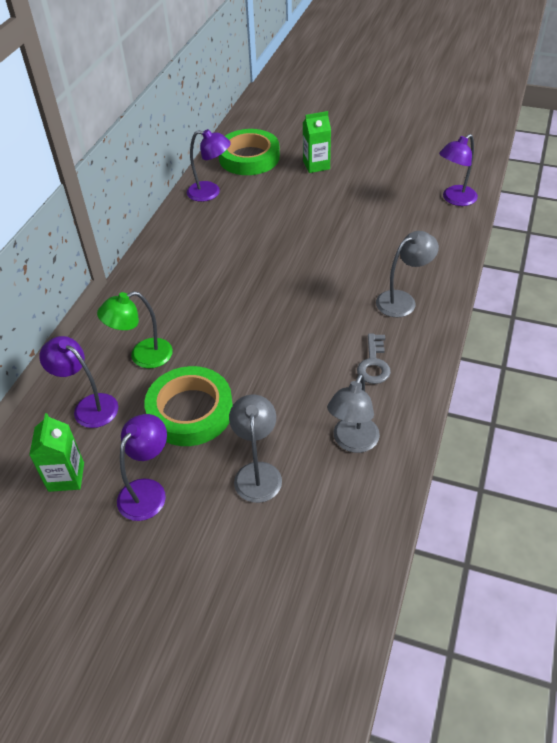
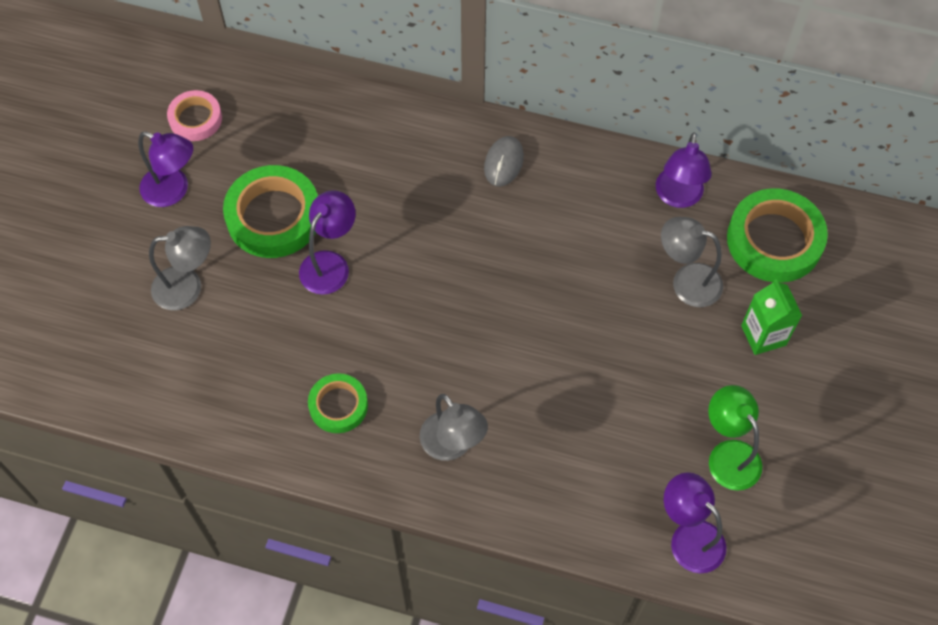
camera: 85 degrees right, 15 degrees up
green carton [29,413,84,492] -> pink tape [167,90,222,141]
purple lamp [39,336,118,428] -> purple lamp moved to [299,190,356,295]
green lamp [97,291,173,368] -> green lamp moved to [708,385,762,491]
grey lamp [327,374,380,453] -> grey lamp moved to [661,217,723,307]
grey key [357,334,391,384] -> green tape [308,373,368,433]
none -> grey mouse [484,136,524,187]

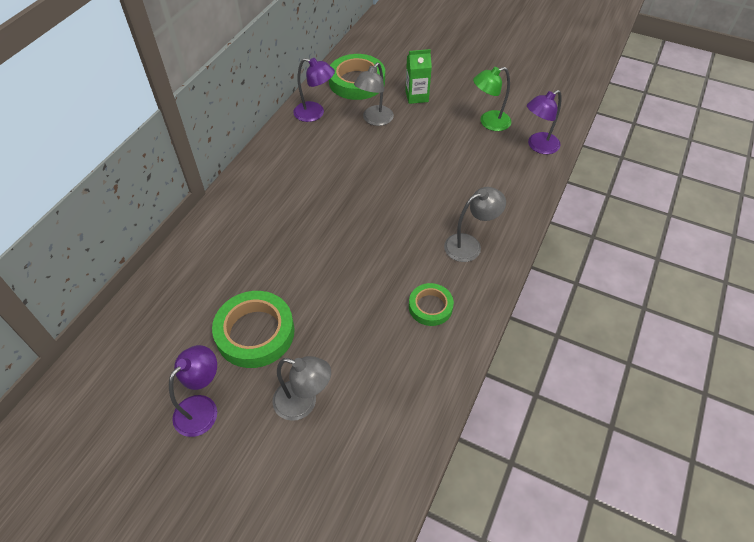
camera: 80 degrees left, 10 degrees down
grey lamp [149,226,211,310] -> grey lamp turned 105 degrees clockwise [273,356,331,421]
pink tape [167,90,222,141] -> none
purple lamp [299,190,356,295] -> none
grey mouse [484,136,524,187] -> none

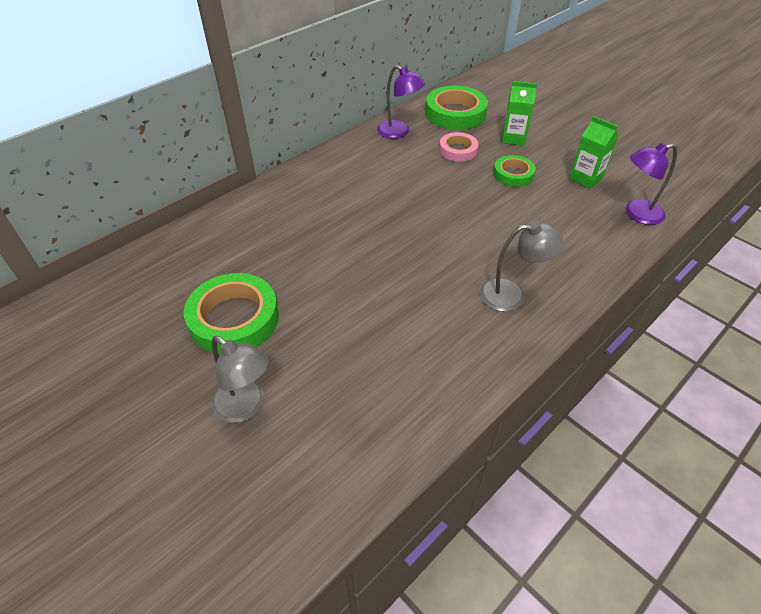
camera: 20 degrees right, 5 degrees down
purple lamp [169,345,217,437] -> none
grey lamp [354,63,394,126] -> pink tape [439,132,478,162]
green tape [409,283,454,326] -> green tape moved to [493,155,536,187]
green lamp [473,67,511,131] -> green carton [569,116,619,189]

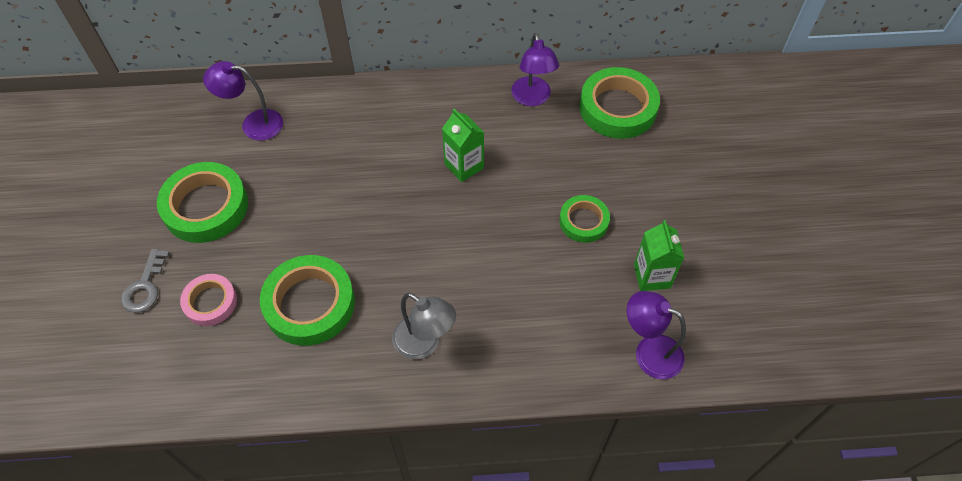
camera: 40 degrees right, 10 degrees up
grey lamp [212,336,269,423] -> grey key [121,249,170,313]
pink tape [439,132,478,162] -> pink tape moved to [180,274,237,326]
green carton [502,81,537,146] -> green carton moved to [442,109,484,182]
none -> purple lamp [203,61,283,140]
none -> green tape [260,255,355,346]

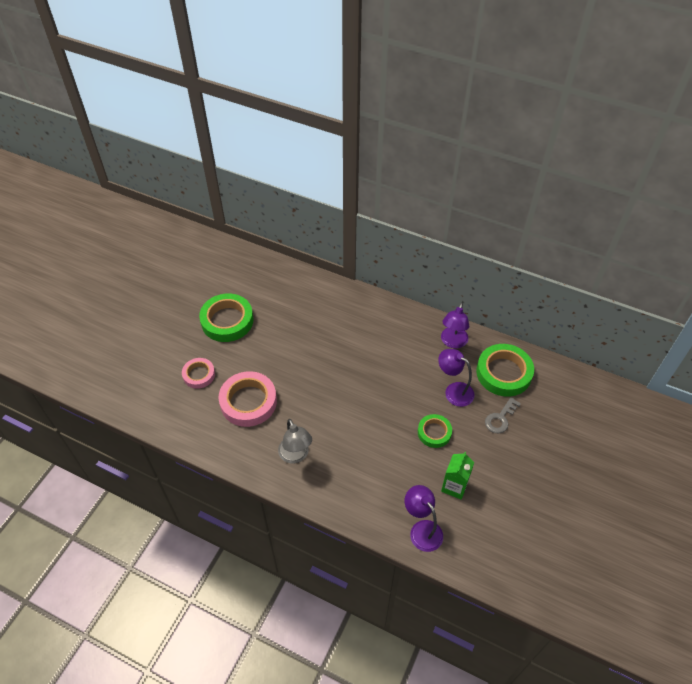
camera: 30 degrees right, 5 degrees down
grey key [121,249,170,313] -> grey key moved to [485,397,521,433]
purple lamp [203,61,283,140] -> purple lamp moved to [438,349,475,407]
green tape [260,255,355,346] -> pink tape [219,371,277,427]
green carton [442,109,484,182] -> none

